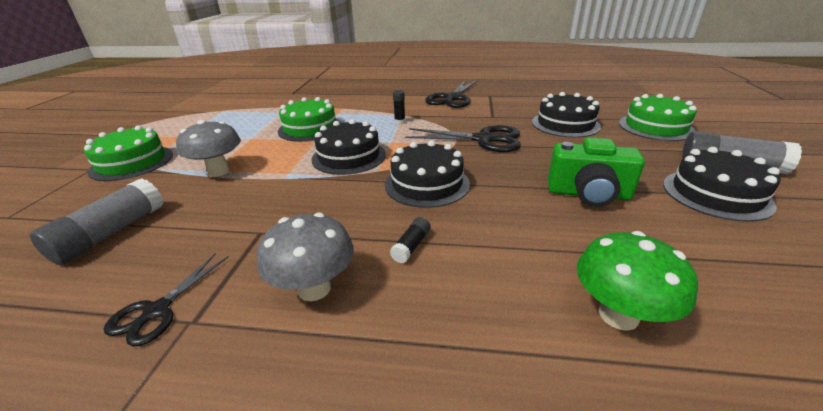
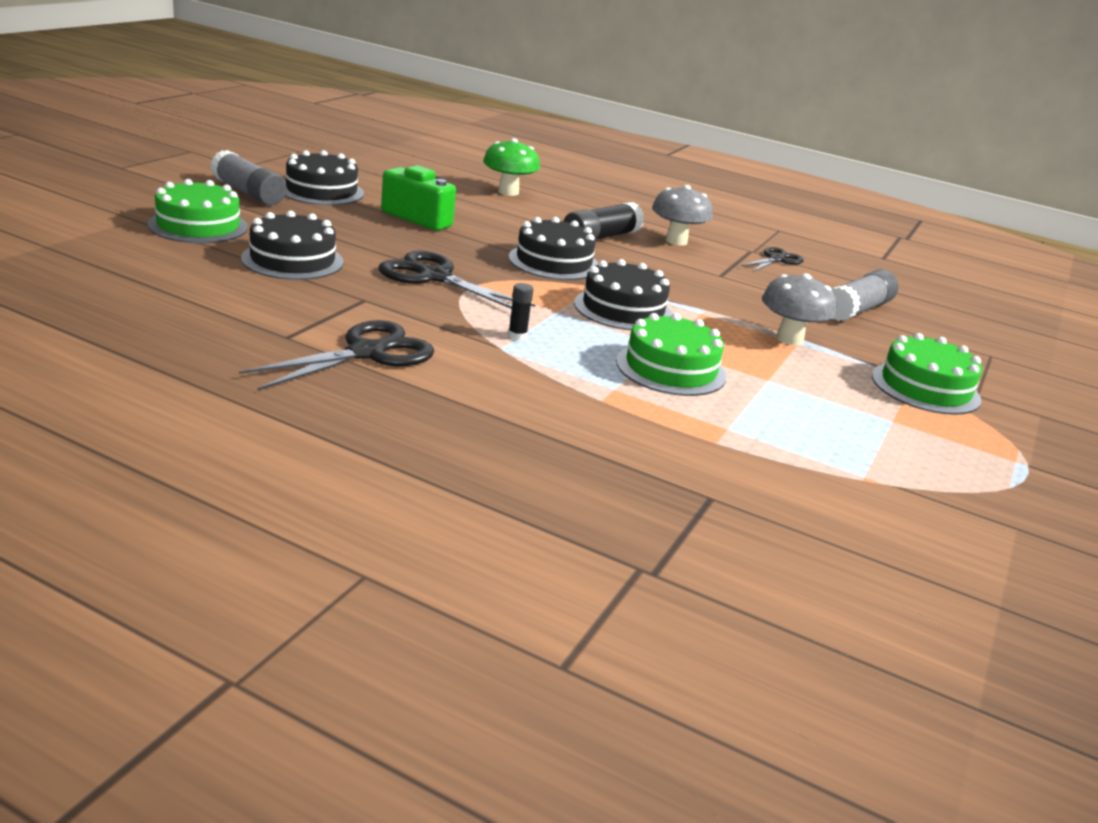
camera: 165 degrees left, 5 degrees down
black glue stick [390,217,430,263] -> black glue stick [563,202,644,239], size x2.06

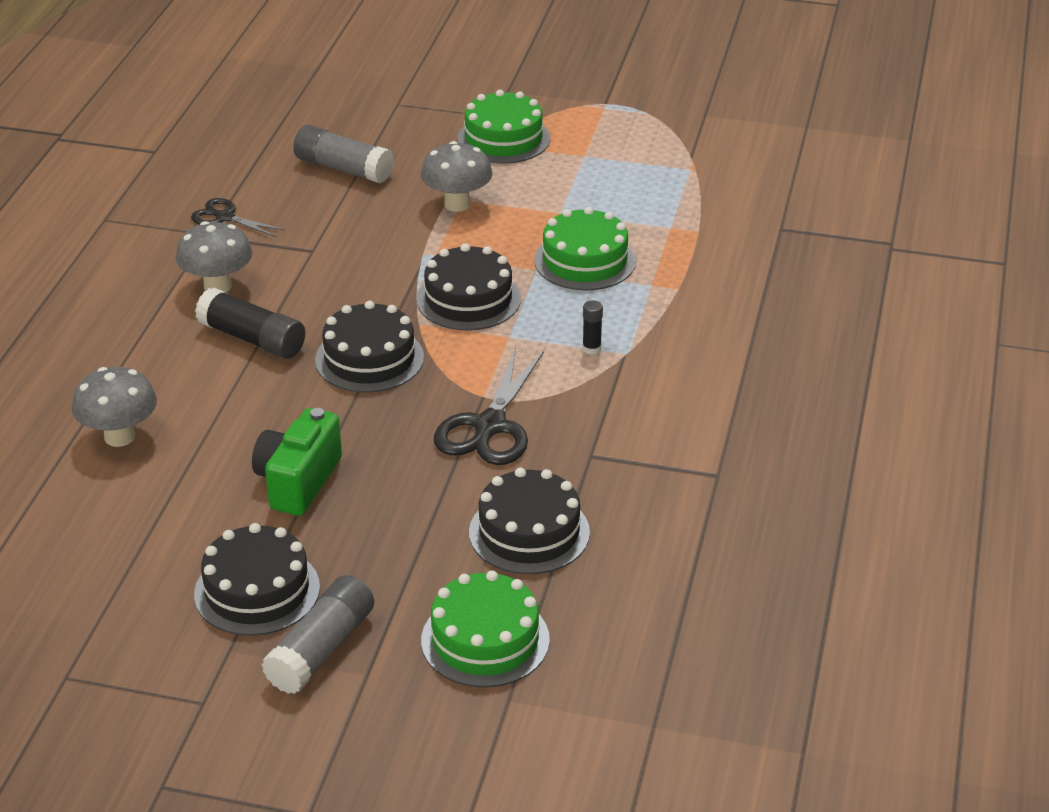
camera: 100 degrees left, 10 degrees up
black scissors [239,320,434,391] -> none
green mushroom [483,138,540,196] -> grey mushroom [72,367,157,447]

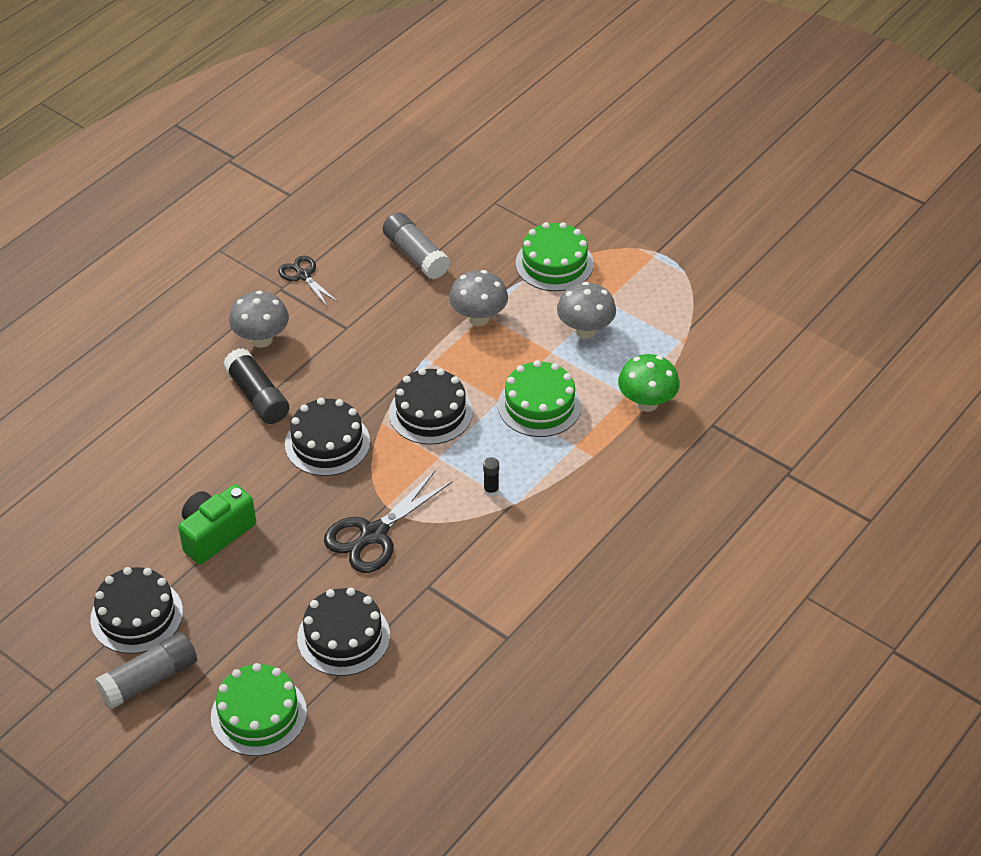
camera: 25 degrees right, 10 degrees up
grey mushroom [72,367,157,447] -> grey mushroom moved to [557,282,616,339]
none -> green mushroom [618,354,680,412]

